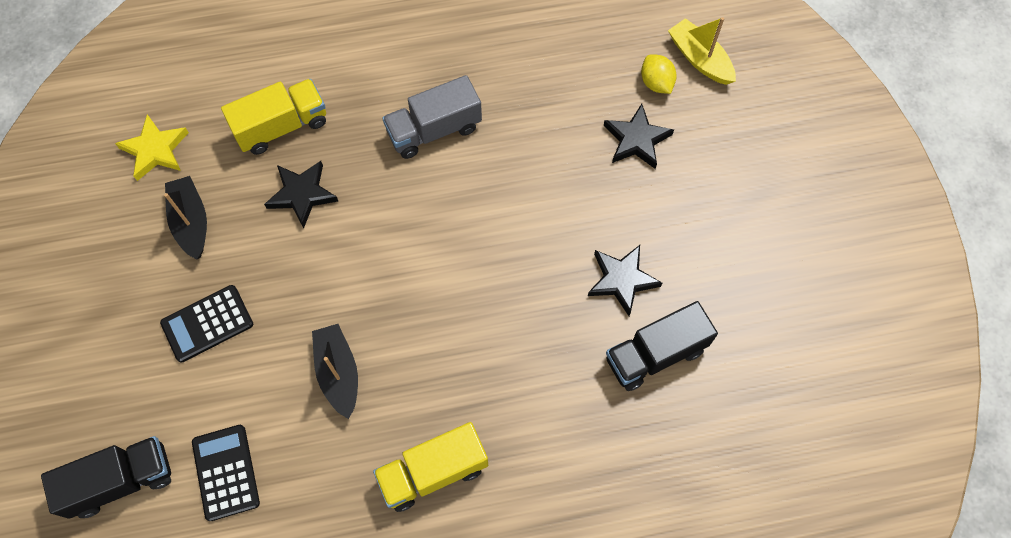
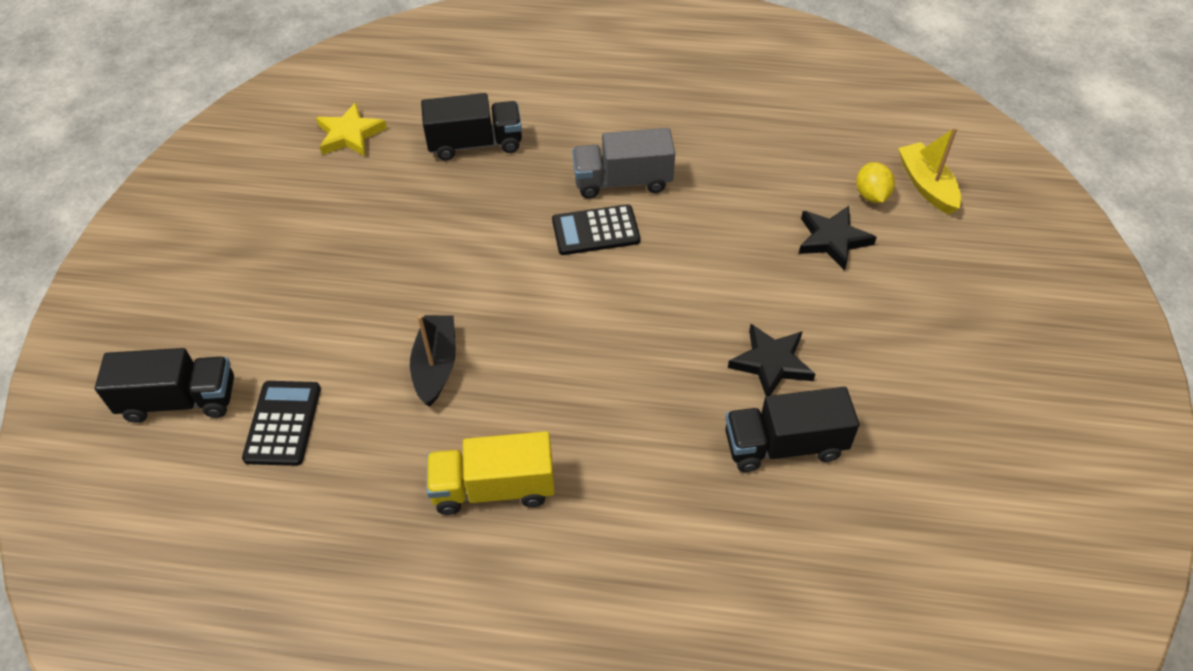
camera: 20 degrees right, 15 degrees down
black calculator [160,285,253,363] -> black calculator moved to [552,204,640,255]
black boat [164,176,207,259] -> none
yellow truck [221,79,326,155] -> black truck [421,93,522,161]
black star [264,161,338,228] -> none

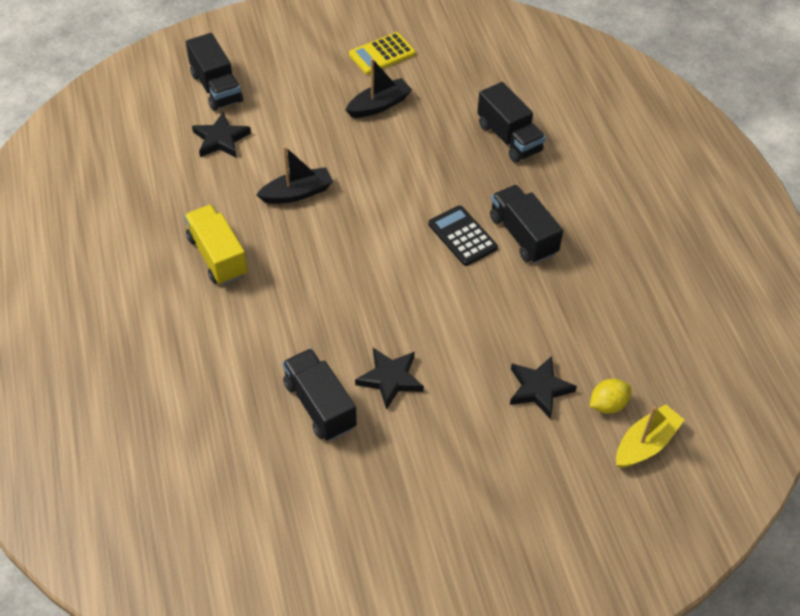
camera: 65 degrees right, 0 degrees up
black calculator [242,381,321,466] -> black star [192,112,251,158]
yellow star [316,102,387,157] -> none
grey truck [572,128,675,199] -> black truck [490,185,563,263]
none -> black boat [346,58,412,118]
none -> yellow calculator [349,32,415,74]

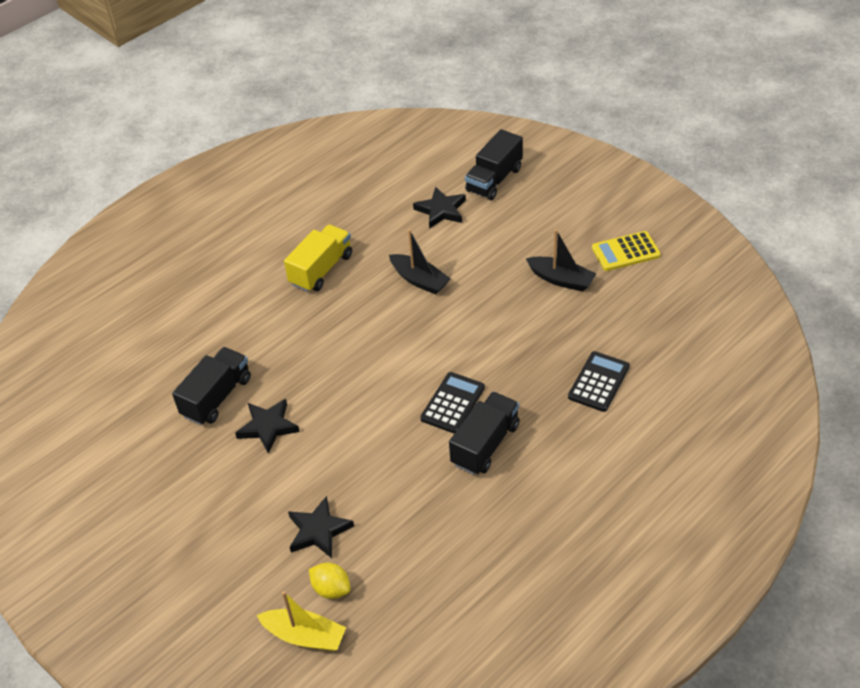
camera: 65 degrees right, 5 degrees down
yellow calculator [349,32,415,74] -> yellow calculator turned 45 degrees counterclockwise [592,231,661,271]
black truck [477,82,546,163] -> black calculator [568,351,630,412]

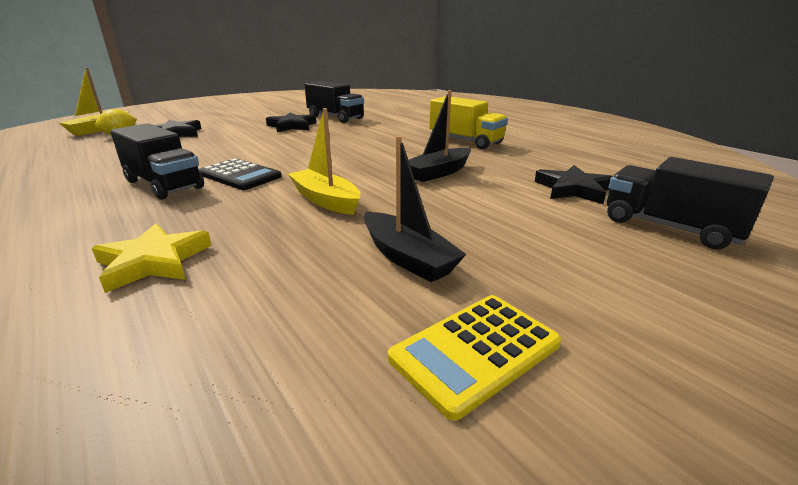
camera: 95 degrees right, 20 degrees down
black boat [526,229,596,292] -> black boat turned 75 degrees counterclockwise [364,136,466,282]
black calculator [568,351,630,412] -> yellow star [92,223,212,293]
yellow calculator [592,231,661,271] -> yellow calculator turned 120 degrees counterclockwise [388,295,561,421]
none -> yellow boat [288,108,360,215]

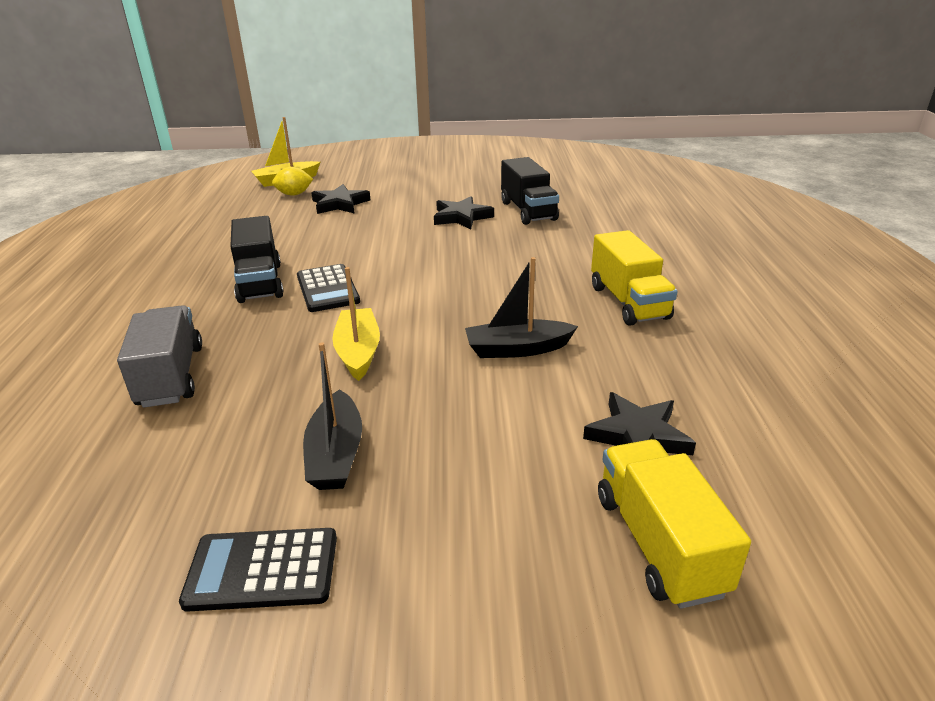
camera: 35 degrees right, 5 degrees up
yellow star [92,223,212,293] -> grey truck [117,305,202,408]
yellow calculator [388,295,561,421] -> black calculator [179,528,337,612]
black truck [607,157,774,250] -> yellow truck [598,439,751,609]

